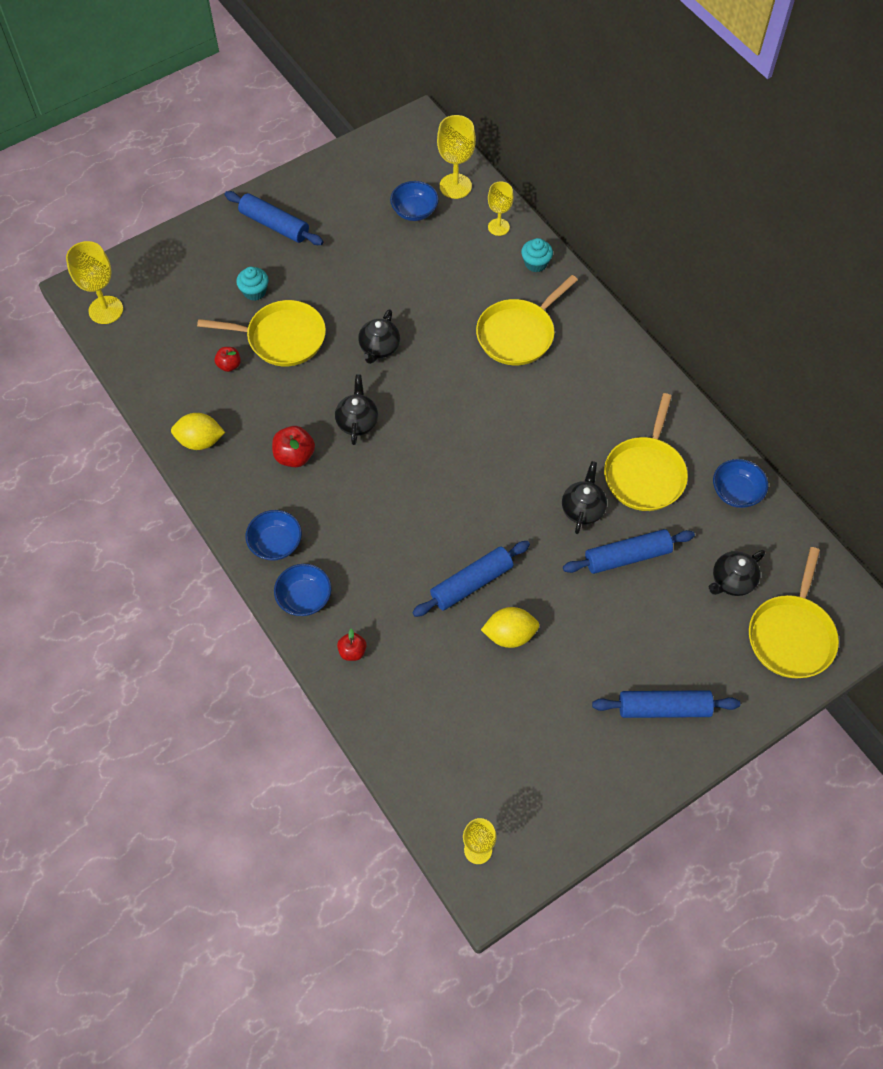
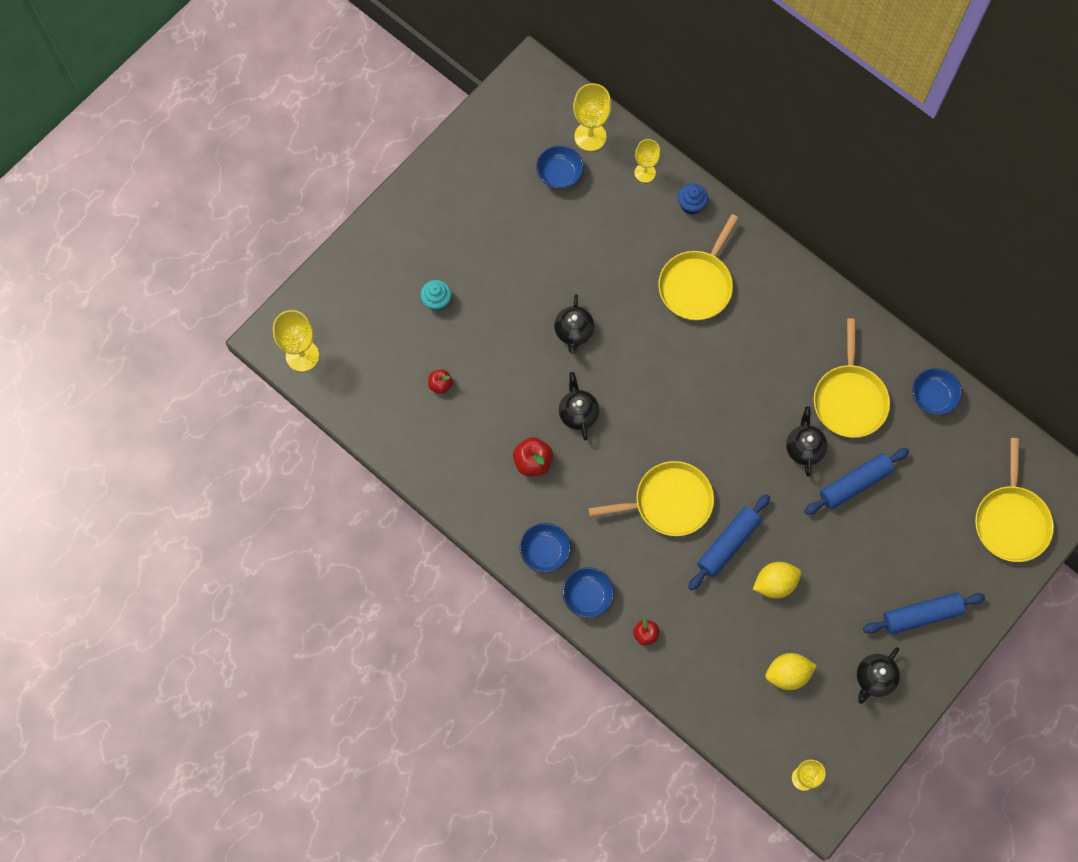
camera: 15 degrees left, 10 degrees up
yellow lemon [171,413,225,450] -> yellow lemon moved to [765,653,817,690]
yellow pan [197,300,326,366] -> yellow pan moved to [588,461,714,536]
blue rolling pin [225,191,324,245] -> none
turquoise cupcake [521,238,553,272] -> blue cupcake [678,183,708,214]
black teapot [709,550,765,596] -> black teapot moved to [857,647,900,704]

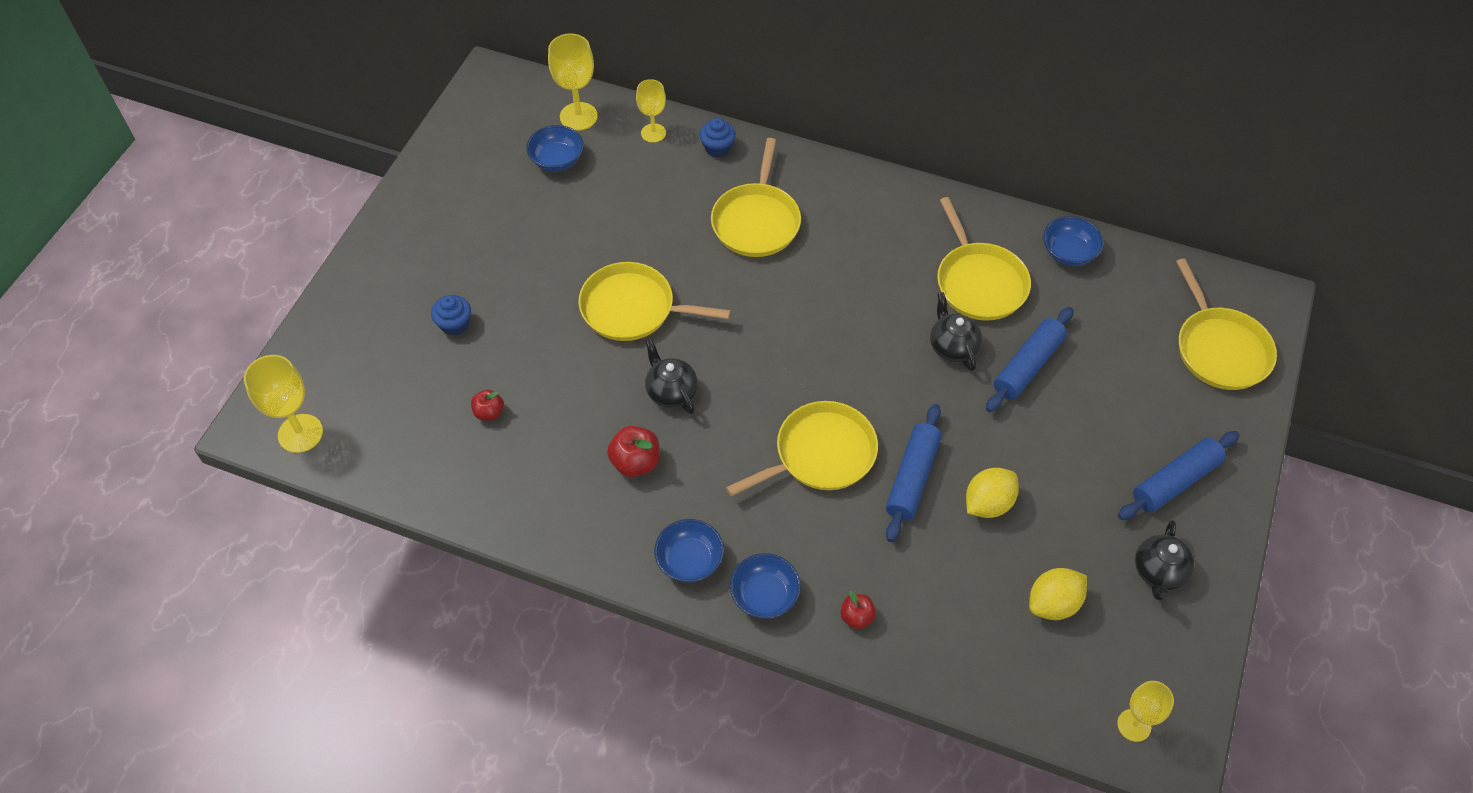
camera: 20 degrees left, 15 degrees down
turquoise cupcake [420,280,452,311] -> blue cupcake [431,295,471,336]
black teapot [554,294,594,354] -> yellow pan [579,262,731,341]

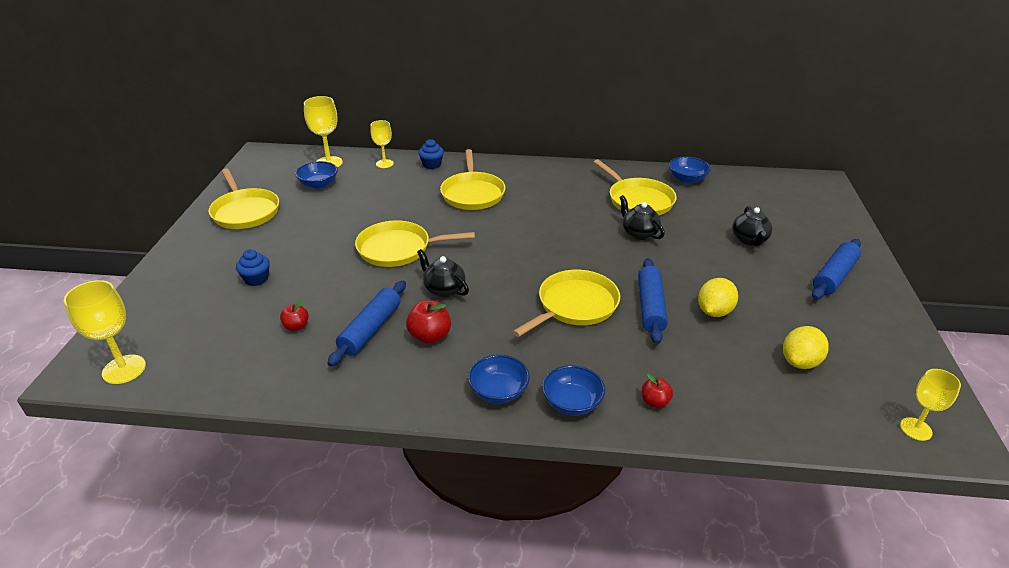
camera: 15 degrees left, 20 degrees down
blue rolling pin [986,307,1073,412] -> blue rolling pin moved to [327,281,406,366]
black teapot [1135,520,1194,600] -> black teapot moved to [732,206,773,246]
yellow pan [1176,258,1277,390] -> yellow pan moved to [208,169,279,229]

